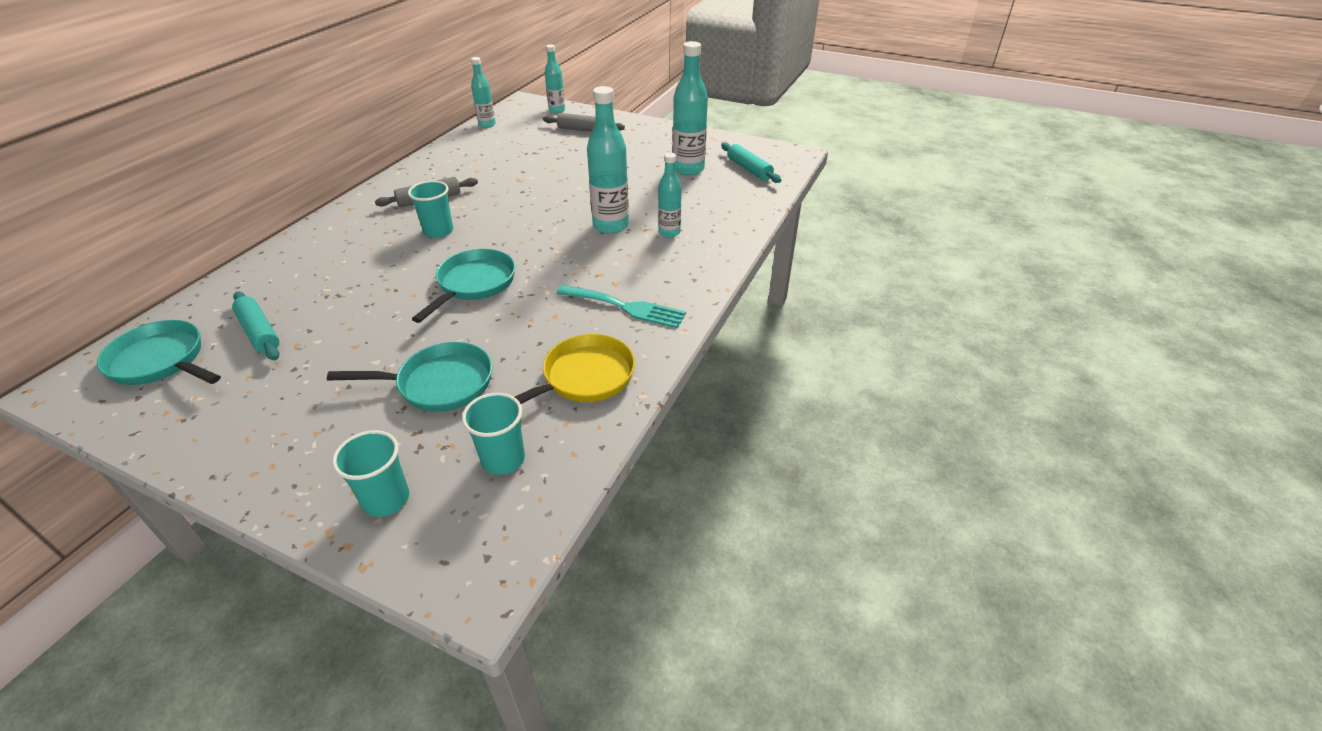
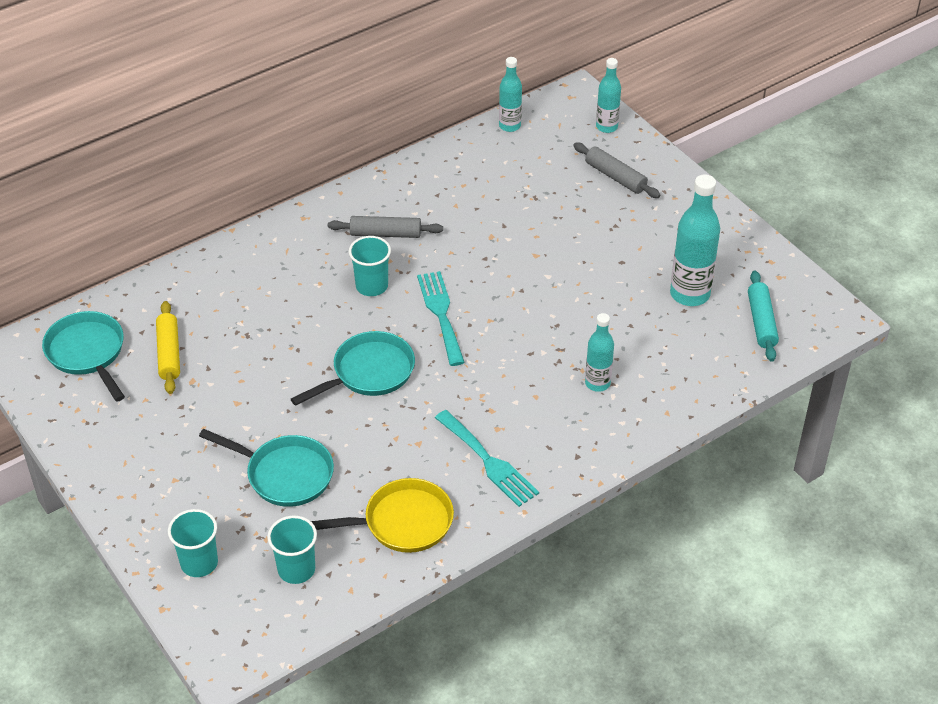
camera: 30 degrees right, 5 degrees up
turquoise rolling pin [232,291,279,360] -> yellow rolling pin [156,301,180,394]
turquoise bottle [587,86,629,234] -> none
none -> turquoise fork [417,271,465,366]

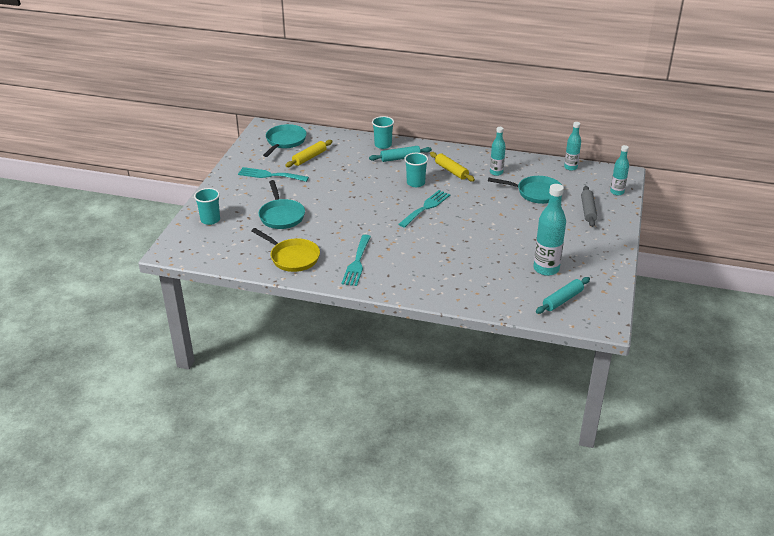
camera: 50 degrees right, 10 degrees down
turquoise cup [267,515,317,584] -> turquoise cup moved to [372,116,394,149]
turquoise pan [291,331,415,406] -> turquoise pan moved to [488,176,562,204]
grey rolling pin [328,216,443,238] -> yellow rolling pin [430,152,475,182]
turquoise bottle [585,313,614,392] -> turquoise bottle moved to [490,127,506,176]
none -> turquoise fork [238,167,309,182]
none -> turquoise rolling pin [369,146,432,162]

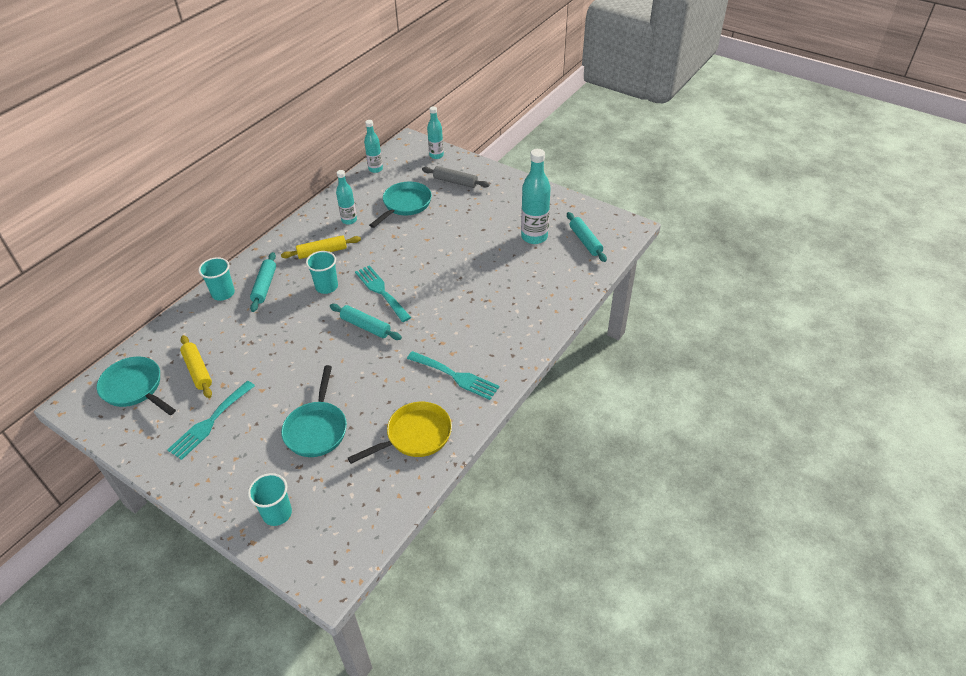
camera: 70 degrees left, 10 degrees up
turquoise pan [258,180,305,229] -> turquoise pan turned 90 degrees clockwise [281,365,347,457]
none -> turquoise rolling pin [330,304,402,340]

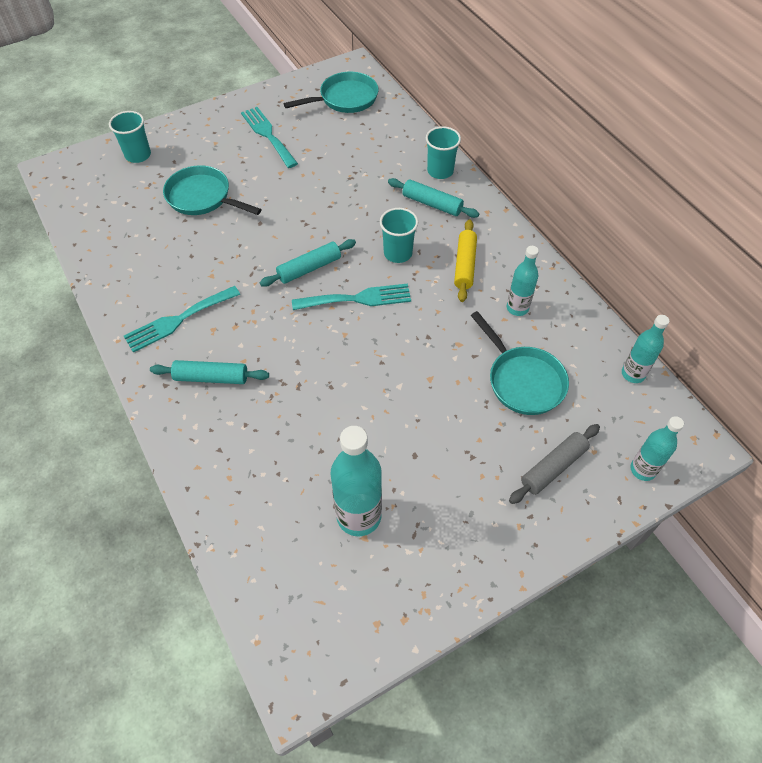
camera: 115 degrees right, 10 degrees up
yellow rolling pin [180,335,212,398] -> none
yellow pan [348,402,452,464] -> none
turquoise rolling pin [567,212,607,262] -> turquoise rolling pin moved to [150,360,269,384]

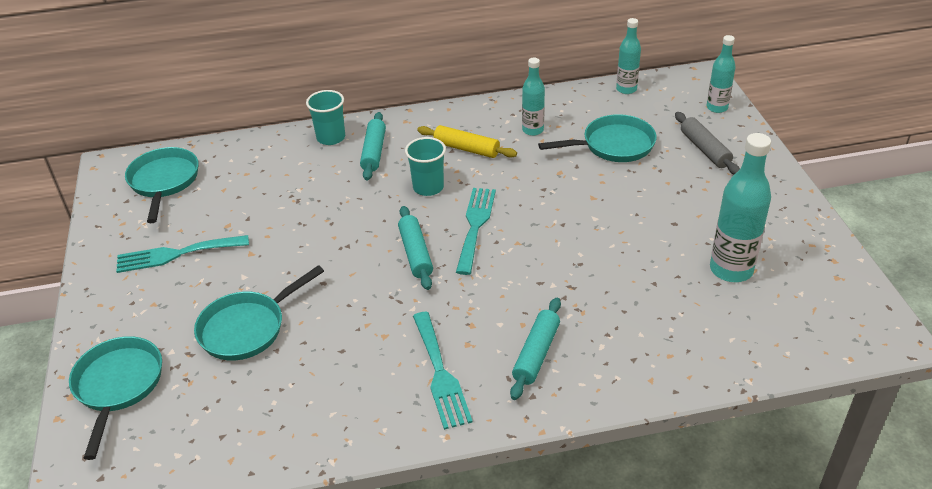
camera: 70 degrees left, 15 degrees down
turquoise cup [109,111,151,163] -> turquoise pan [69,336,162,460]
turquoise rolling pin [388,178,479,218] -> turquoise rolling pin turned 45 degrees counterclockwise [360,112,386,180]

